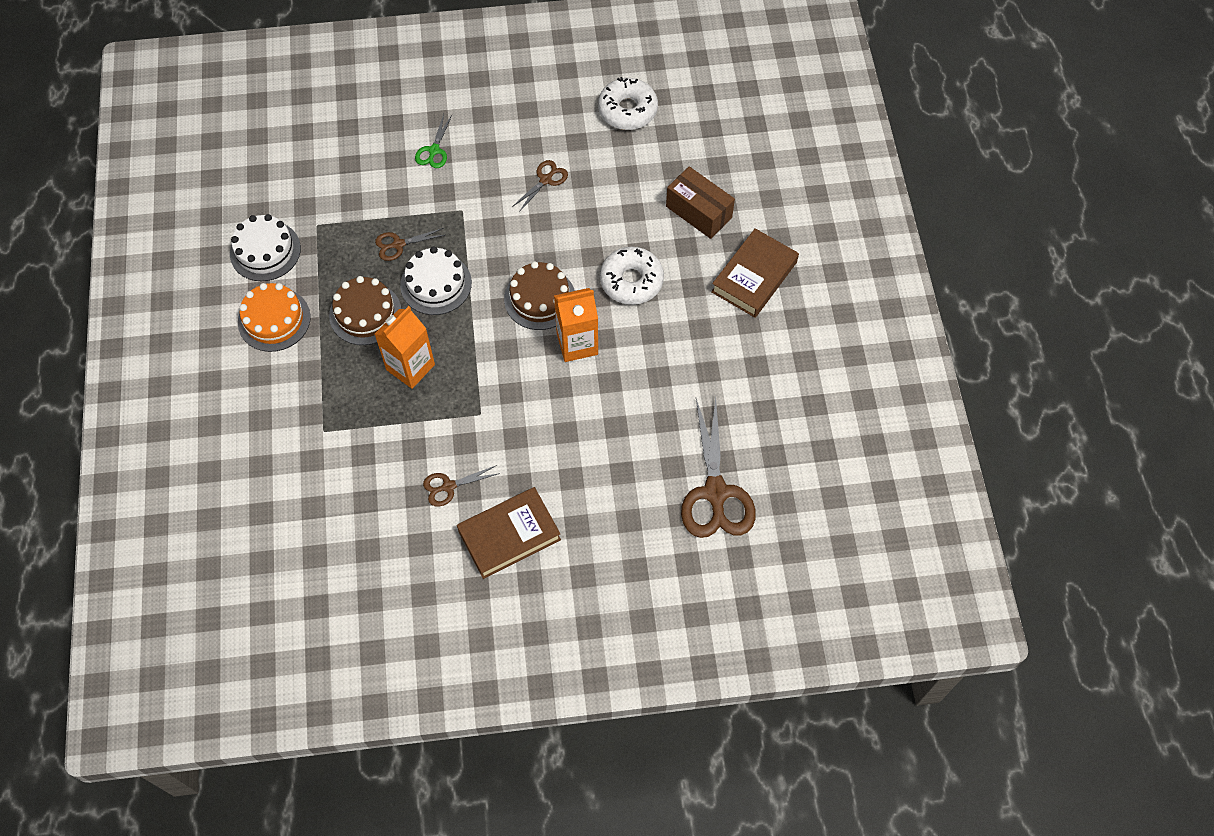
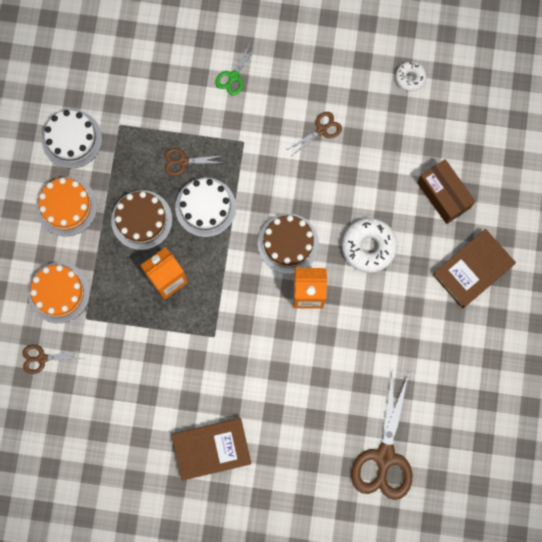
camera: 15 degrees right, 15 degrees up
brown scissors [423,465,500,507] -> brown scissors moved to [22,345,85,374]
white donut [598,77,658,130] -> white donut [395,61,426,91], size x0.57
none -> orange cake [28,262,90,323]

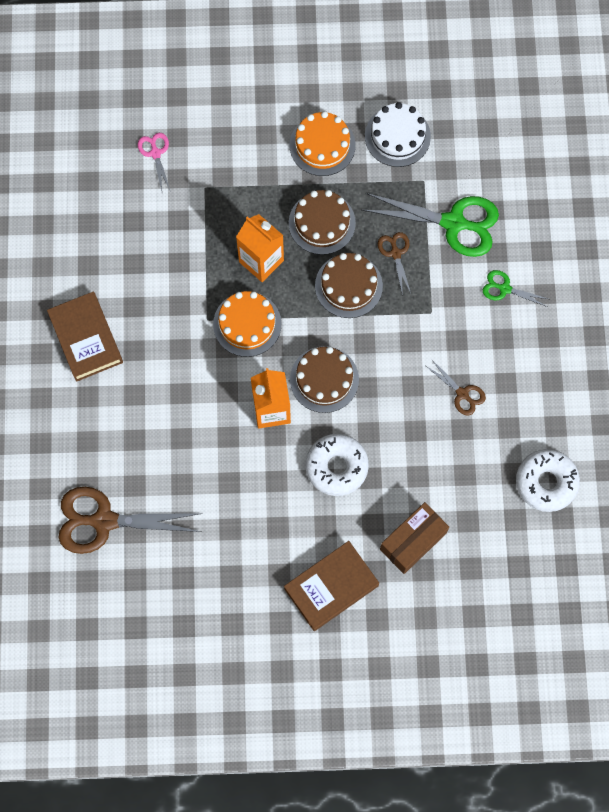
camera: 80 degrees right, 5 degrees down
brown scissors [22,345,85,374] -> pink scissors [138,133,171,192]
orange cake [28,262,90,323] -> orange cake moved to [213,291,281,357]
white cake [175,178,236,237] -> brown cake [315,253,383,318]
white donut [395,61,426,91] -> white donut [516,449,580,512], size x1.74
brown book [433,229,516,309] -> brown book turned 75 degrees counterclockwise [284,541,379,631]
none -> green scissors [362,193,499,257]

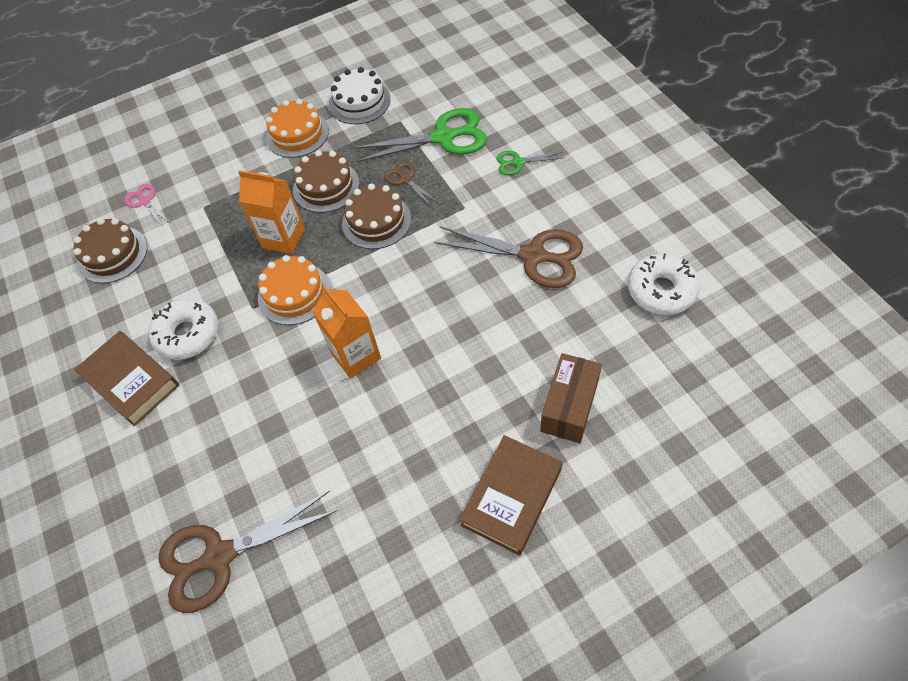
camera: 20 degrees left, 15 degrees down
brown cake [290,346,359,413] -> brown cake moved to [74,218,147,283]
white donut [306,434,369,496] -> white donut moved to [149,298,218,360]
brown scissors [426,359,486,415] -> brown scissors [434,226,583,288], size x2.03

